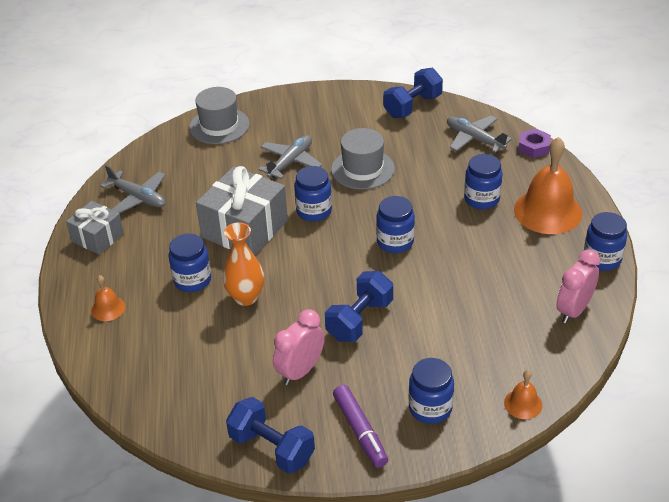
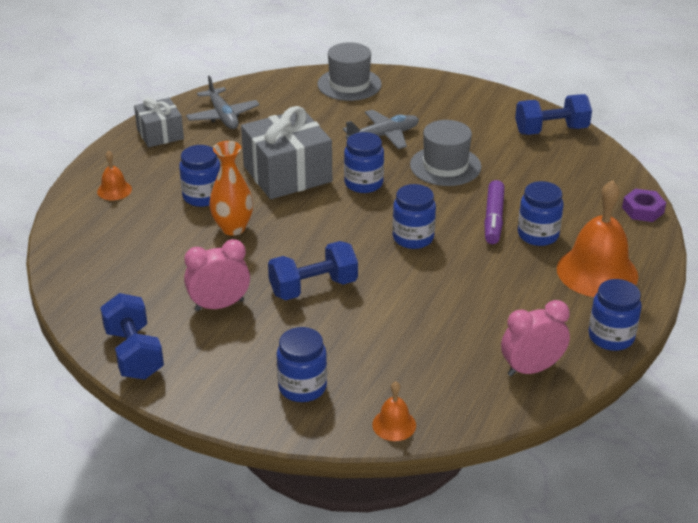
camera: 30 degrees right, 5 degrees down
purple marker [333,385,388,468] -> purple marker moved to [484,180,505,244]
grey plane [447,116,512,153] -> none

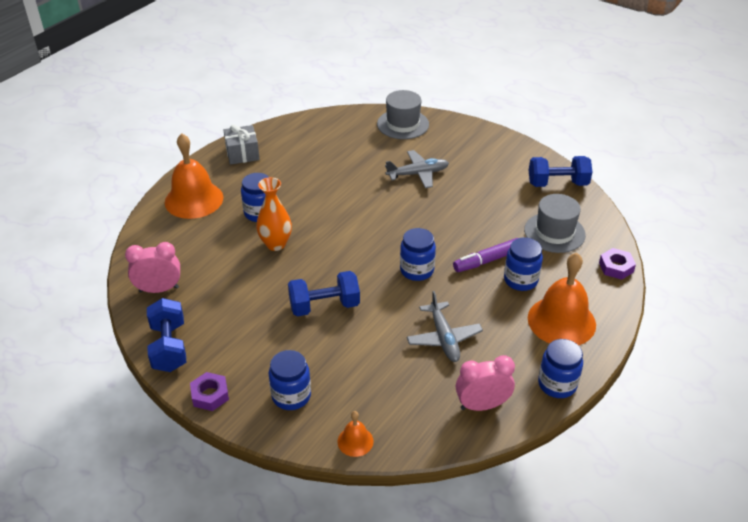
camera: 10 degrees right, 5 degrees up
orange bell [97,151,132,200] -> orange bell [165,134,223,219], size x2.14
pink clock [184,239,250,311] -> pink clock moved to [125,242,180,293]
grey plane [186,75,260,129] -> grey plane moved to [407,291,483,362]
grey gift [241,106,332,199] -> none
blue jar [344,132,384,193] -> none
grey hat [410,120,481,186] -> grey hat moved to [524,194,586,253]
purple marker [484,180,505,244] -> purple marker turned 45 degrees clockwise [453,238,518,272]
none -> purple nut [190,372,229,411]

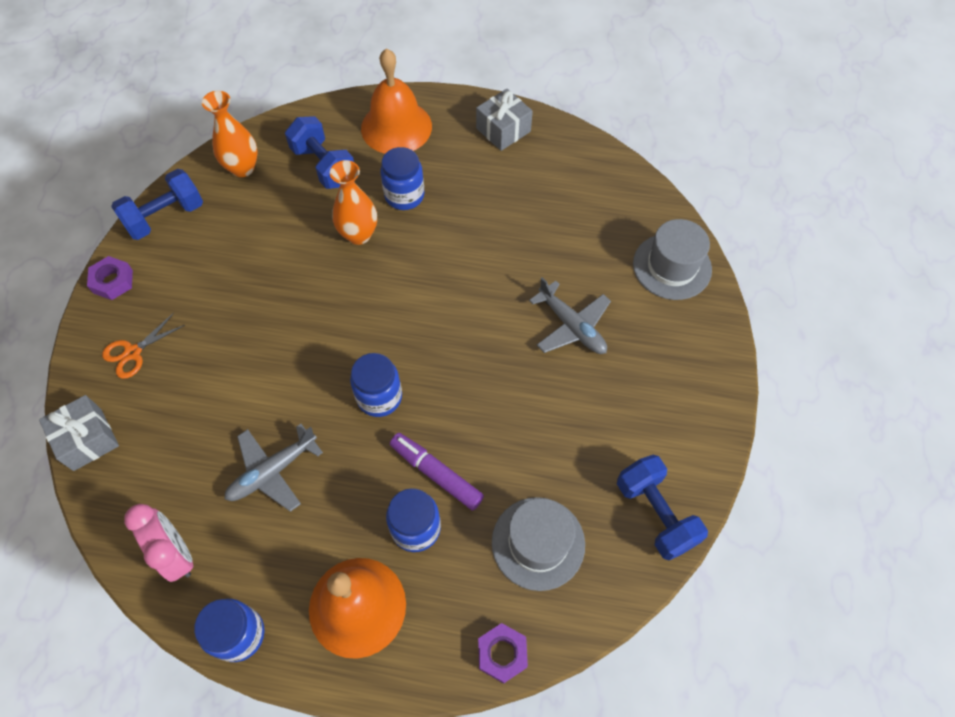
camera: 65 degrees right, 20 degrees up
pink clock [125,242,180,293] -> orange vase [202,91,258,177]
blue jar [269,350,311,410] -> orange scissors [102,313,185,379]
blue dumbbell [288,271,360,316] -> blue dumbbell moved to [285,116,354,189]
orange bell [337,411,374,457] -> grey gift [39,395,119,471]

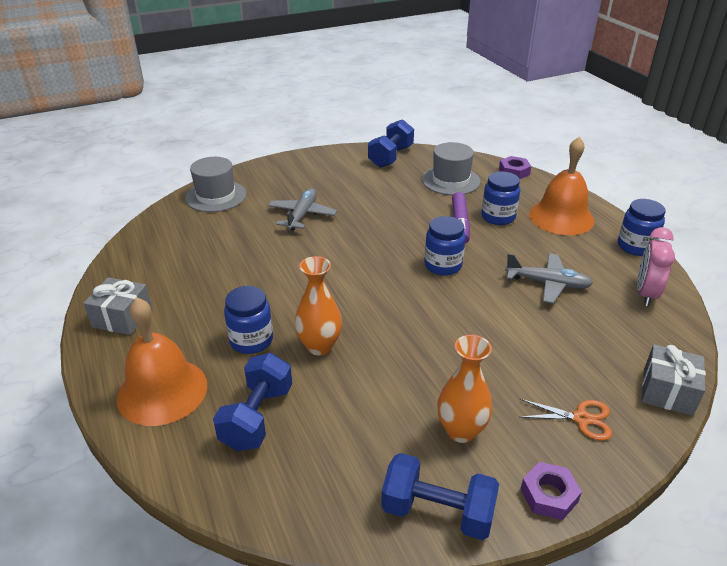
camera: 125 degrees left, 25 degrees down
orange vase [202,91,258,177] -> orange vase moved to [437,335,492,443]

